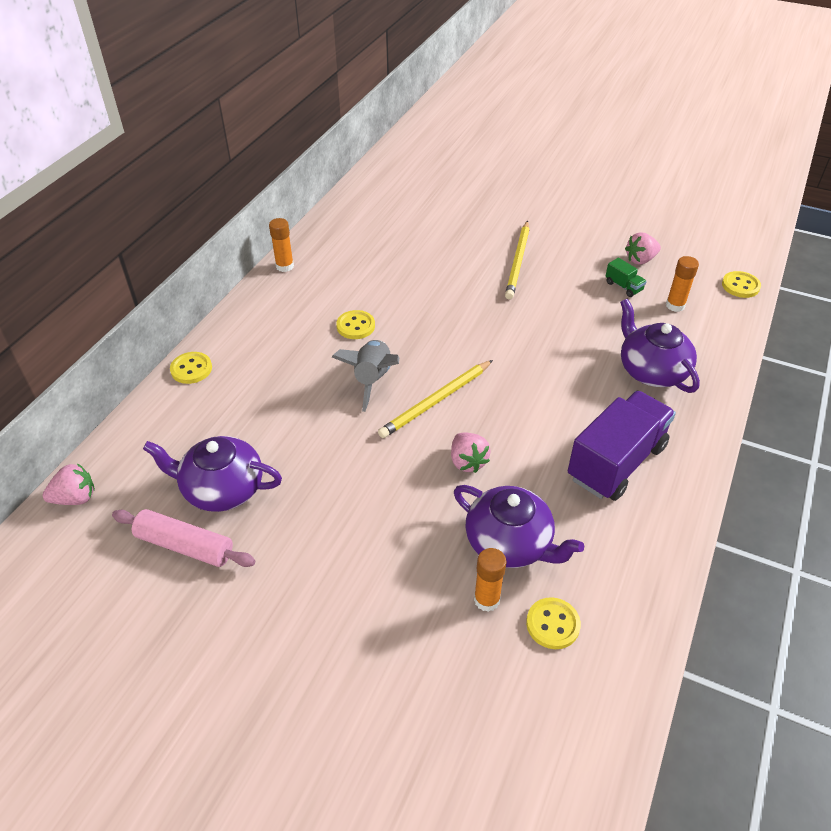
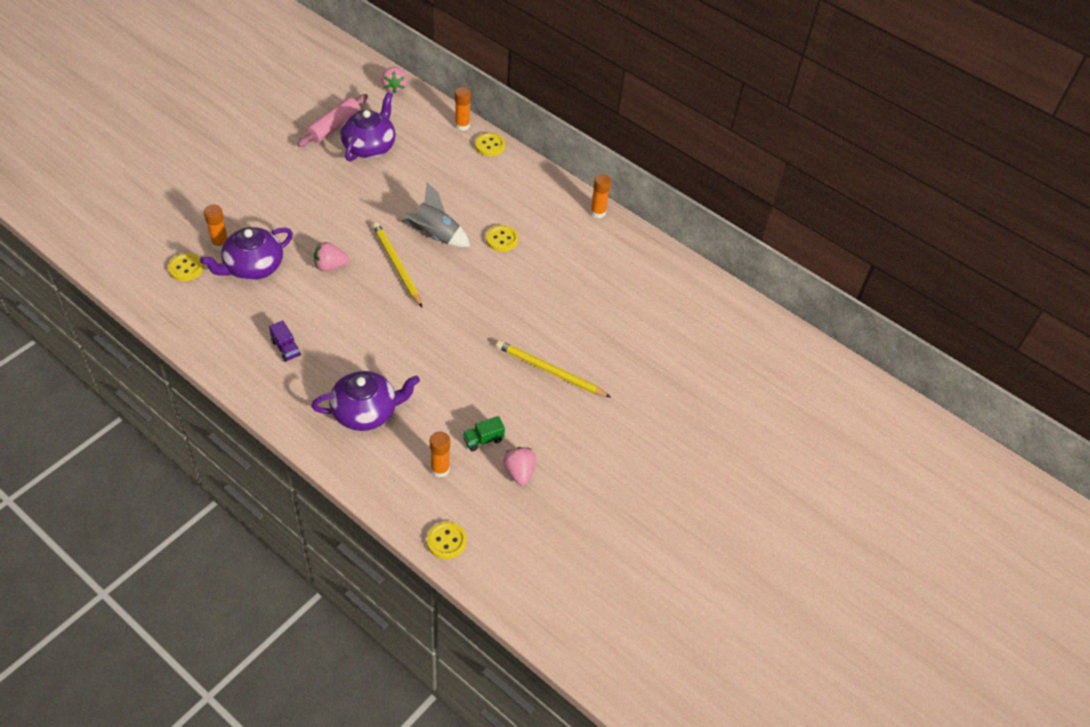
camera: 100 degrees right, 5 degrees up
purple truck [568,391,676,501] -> purple truck [269,320,301,362], size x0.41
none -> orange glue stick [455,87,471,131]

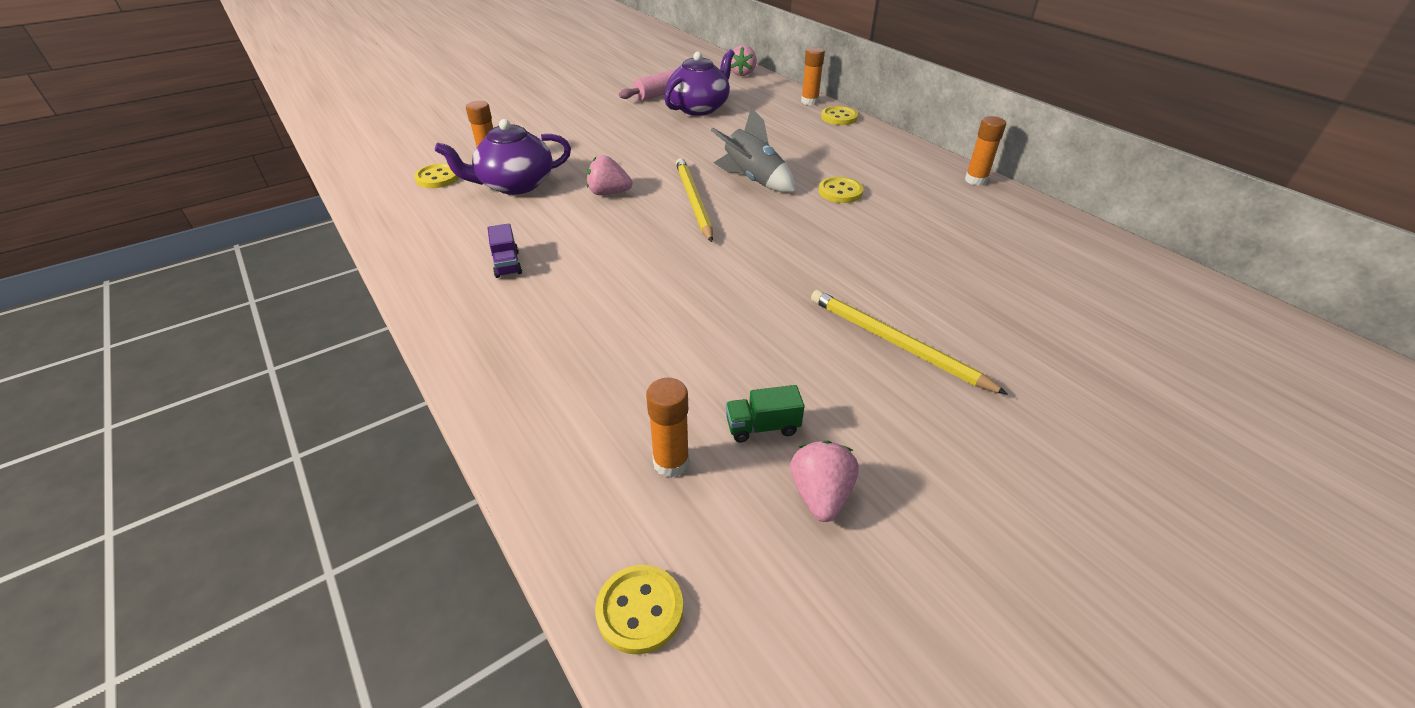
camera: 20 degrees right, 10 degrees down
purple teapot [311,371,420,431] -> none

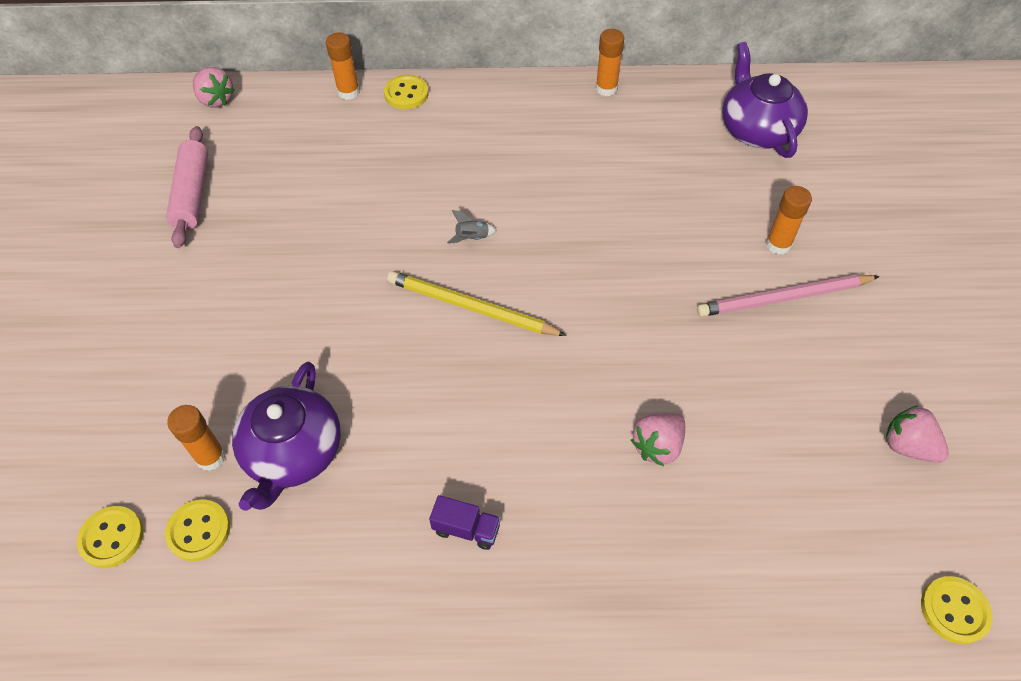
camera: 55 degrees left, 15 degrees up
pink strawberry [586,156,632,195] -> pink strawberry moved to [631,413,685,466]
orange glue stick [646,378,689,478] -> orange glue stick moved to [766,186,812,255]
purple teapot [664,49,735,116] -> purple teapot moved to [722,42,808,158]
grey rocket [711,107,796,193] -> grey rocket [447,210,497,243], size x0.44
green truck [726,385,805,442] -> none
yellow pencil [811,290,1008,395] -> pink pencil [697,274,880,317]
yellow button [818,177,864,203] -> yellow button moved to [77,506,144,568]

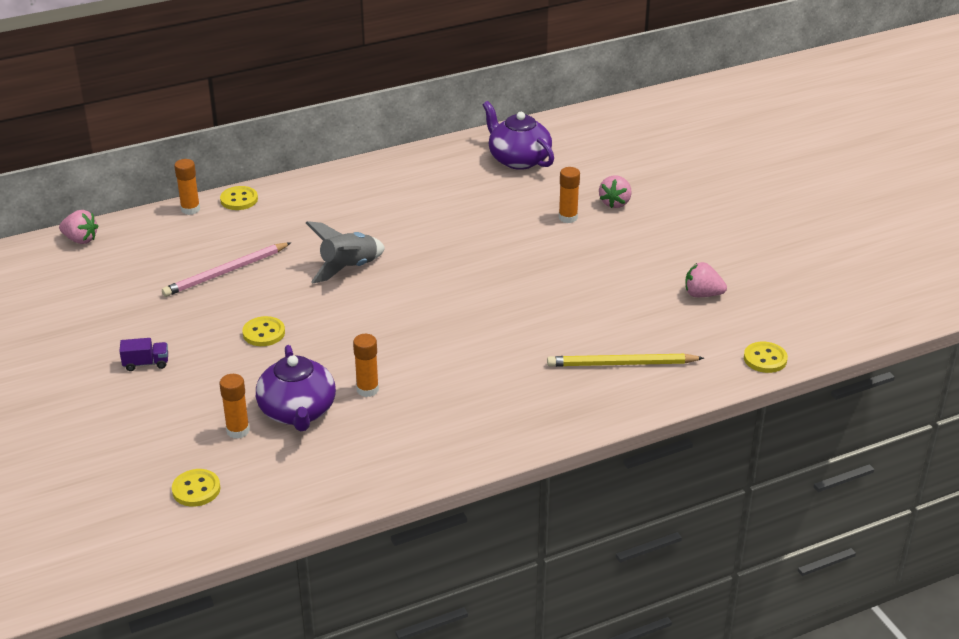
camera: 25 degrees left, 20 degrees down
yellow button [165,499,230,561] -> yellow button moved to [242,316,285,346]
pink rolling pin [166,126,208,248] -> none
yellow pencil [387,271,567,336] -> yellow pencil moved to [547,354,704,367]
purple truck [429,495,501,550] -> purple truck moved to [119,338,168,371]
grey rocket [447,210,497,243] -> grey rocket [306,221,385,284], size x2.26
orange glue stick [596,29,624,96] -> orange glue stick moved to [353,334,379,397]
pink strawberry [631,413,685,466] -> pink strawberry moved to [599,176,631,208]
pink pencil [697,274,880,317] -> pink pencil moved to [162,242,291,297]

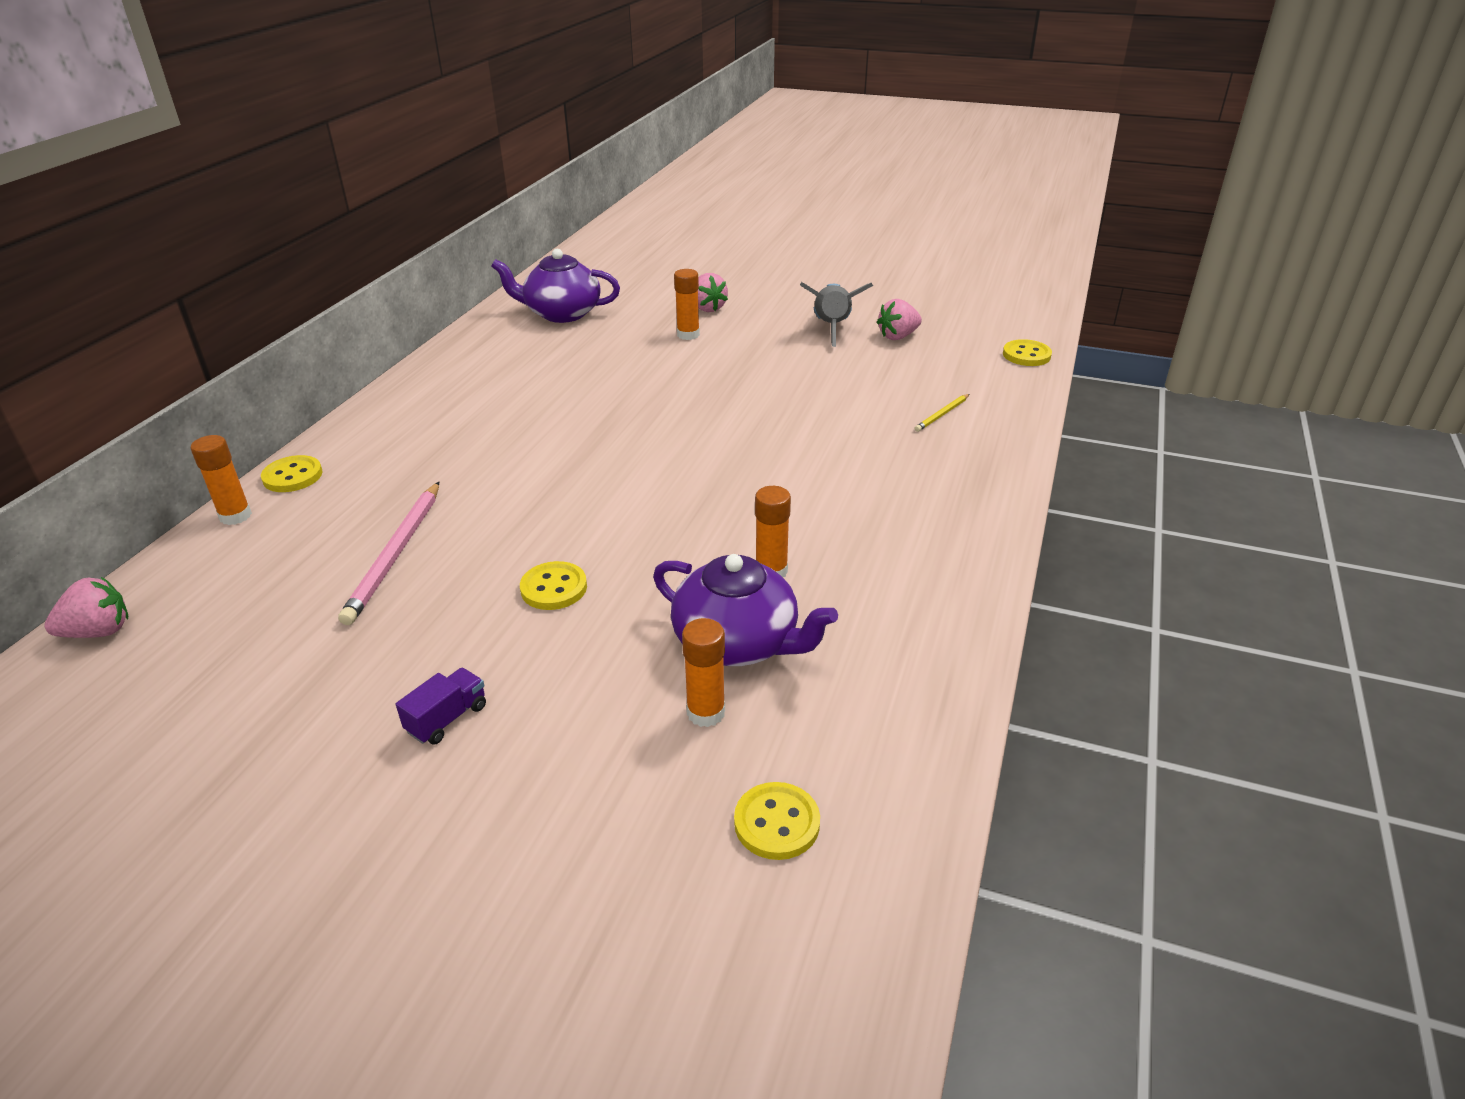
camera: 45 degrees left, 0 degrees up
grey rocket [306,221,385,284] -> grey rocket moved to [800,282,873,347]
yellow pencil [547,354,704,367] -> yellow pencil [915,394,969,432], size x0.51

